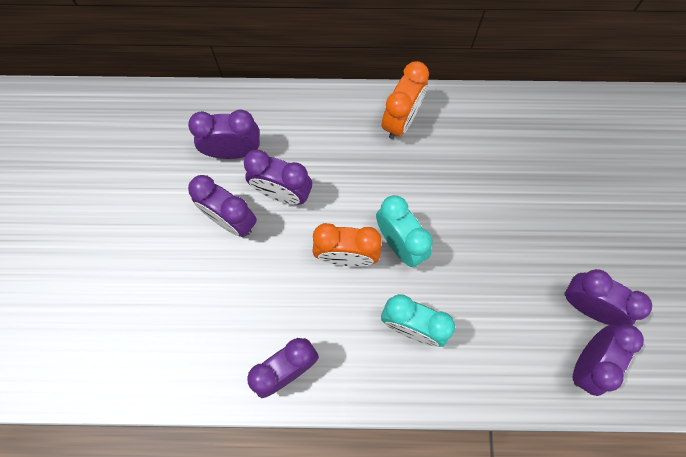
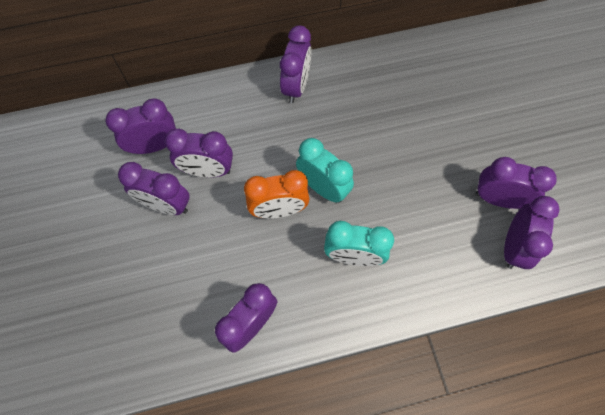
camera: 15 degrees left, 5 degrees down
orange clock [382,61,429,139] -> purple clock [280,25,311,103]

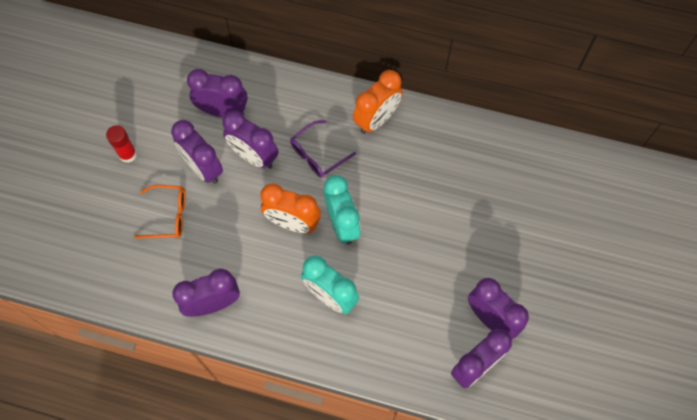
camera: 30 degrees right, 0 degrees up
purple clock [280,25,311,103] -> orange clock [353,70,403,134]
none -> red glue stick [106,125,137,163]
none -> orange glasses [134,185,186,238]
none -> purple glasses [290,120,356,178]

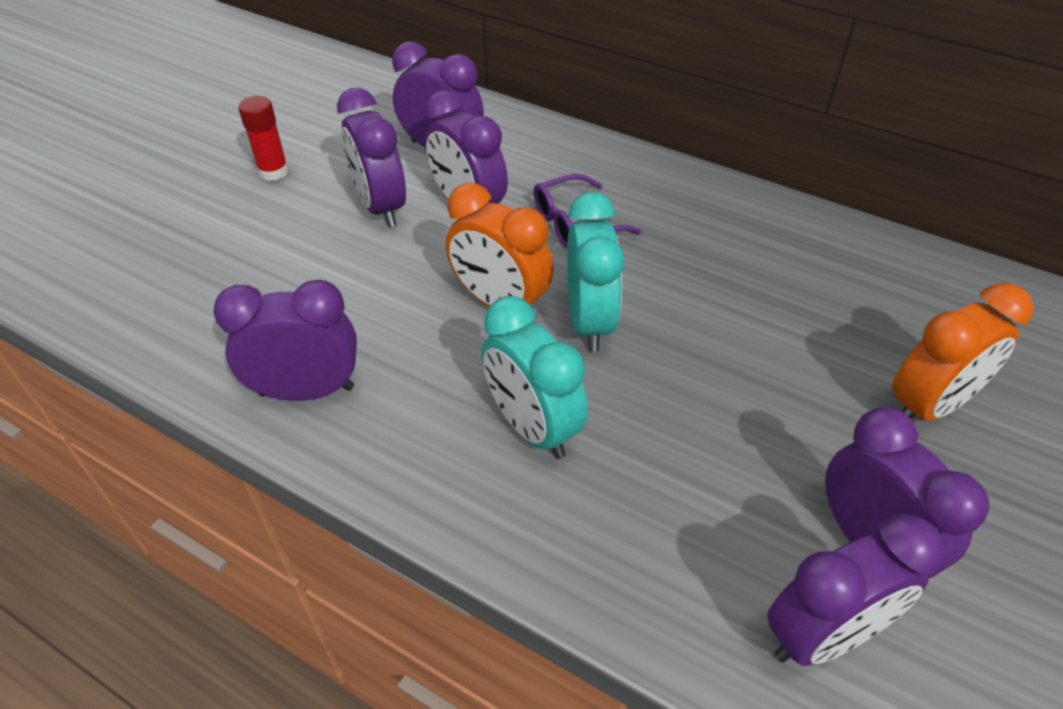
camera: 15 degrees right, 20 degrees down
orange glasses [134,185,186,238] -> none
orange clock [353,70,403,134] -> orange clock moved to [892,283,1034,421]

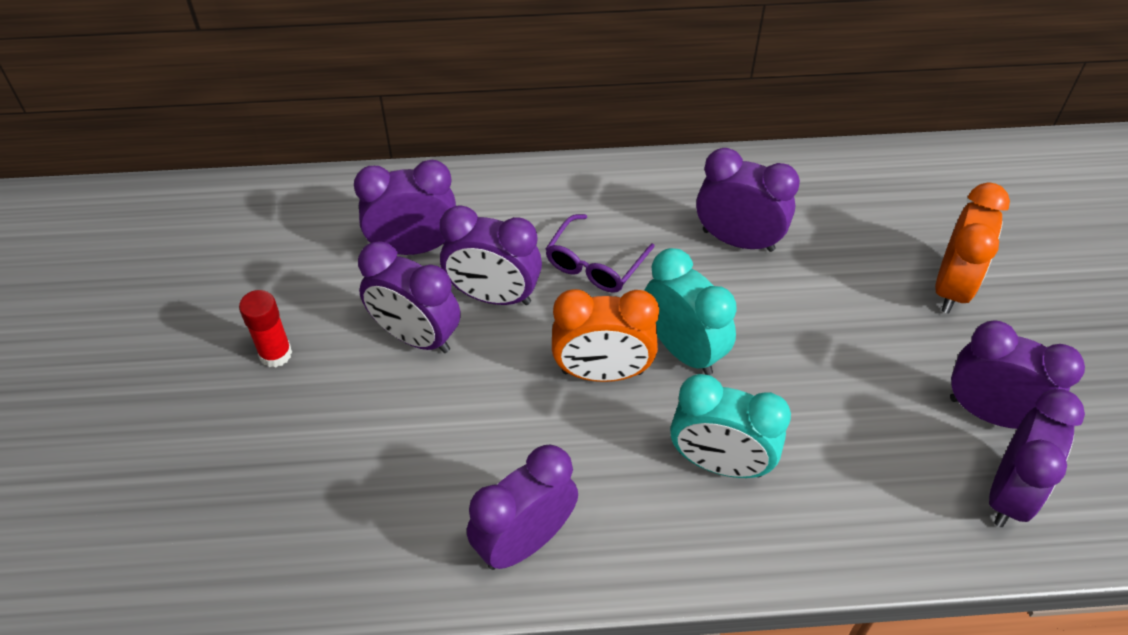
camera: 35 degrees left, 5 degrees up
none -> purple clock [696,148,800,252]

